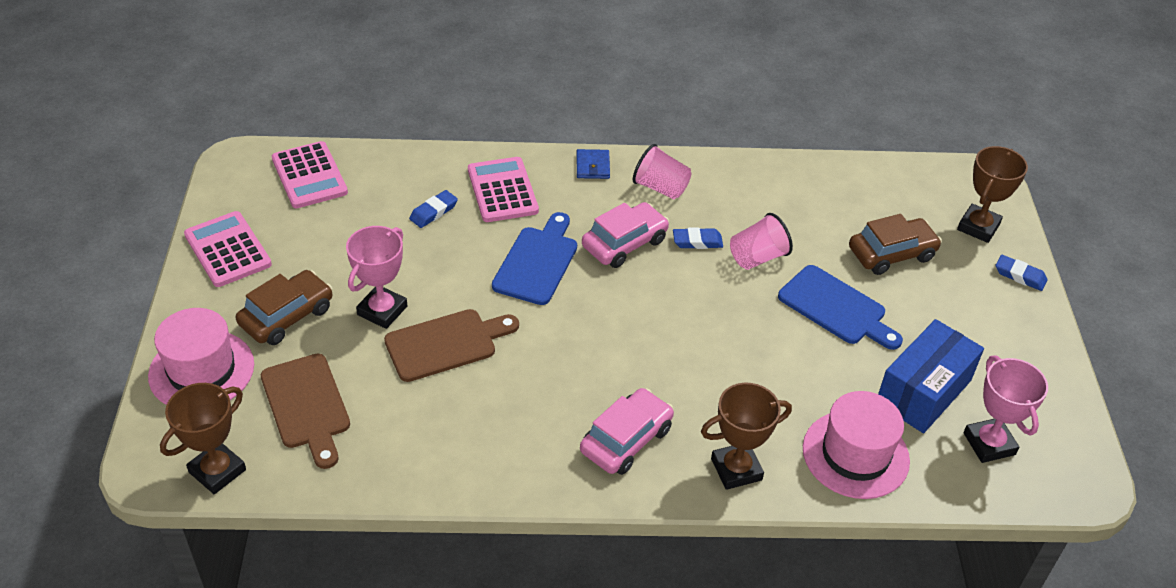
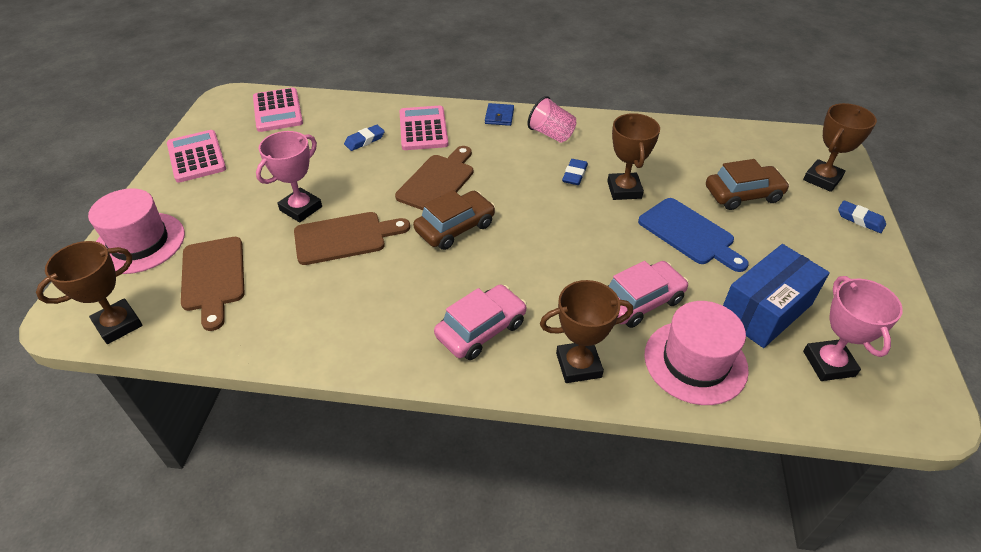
camera: 10 degrees right, 0 degrees up
brown car [236,270,332,345] -> brown car moved to [413,190,495,250]
blue cutting board [492,212,577,305] -> brown cutting board [395,146,473,210]
pink car [582,202,669,268] -> pink car moved to [608,261,689,328]
blue eraser [673,228,723,249] -> blue eraser turned 75 degrees counterclockwise [562,159,588,185]
pink cup [730,213,793,270] -> brown trophy [607,113,660,200]

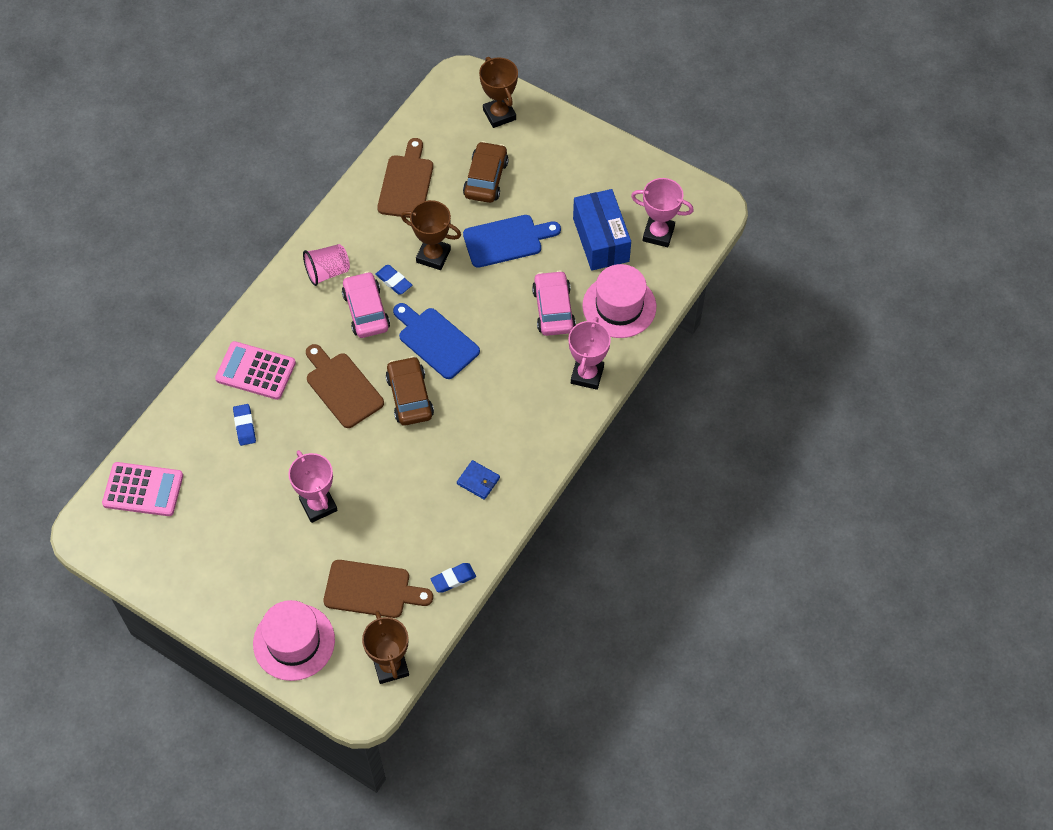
camera: 65 degrees left, 15 degrees up
pink calculator [167,130,226,183] -> none
brown cutting board [294,212,410,265] -> brown cutting board moved to [377,138,433,218]
pink car [434,284,527,360] -> pink car moved to [342,271,390,338]
blue wallet [485,103,514,126] -> blue wallet moved to [457,460,500,500]
brown trophy [540,280,633,383] -> pink trophy [568,317,611,390]
blue eraser [838,201,886,233] -> blue eraser moved to [431,563,476,593]
none -> blue cutting board [393,303,480,379]

